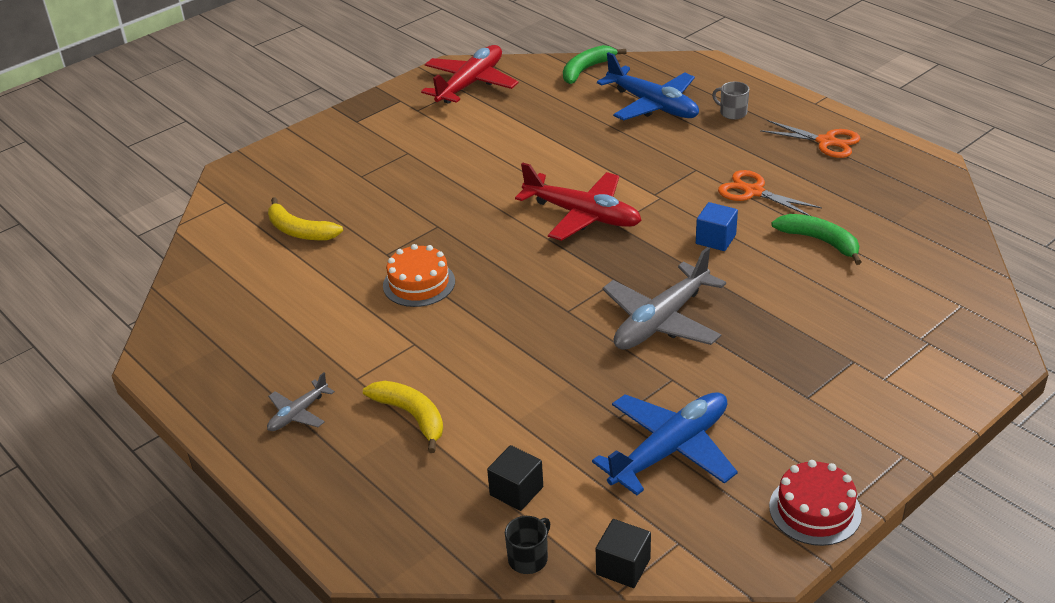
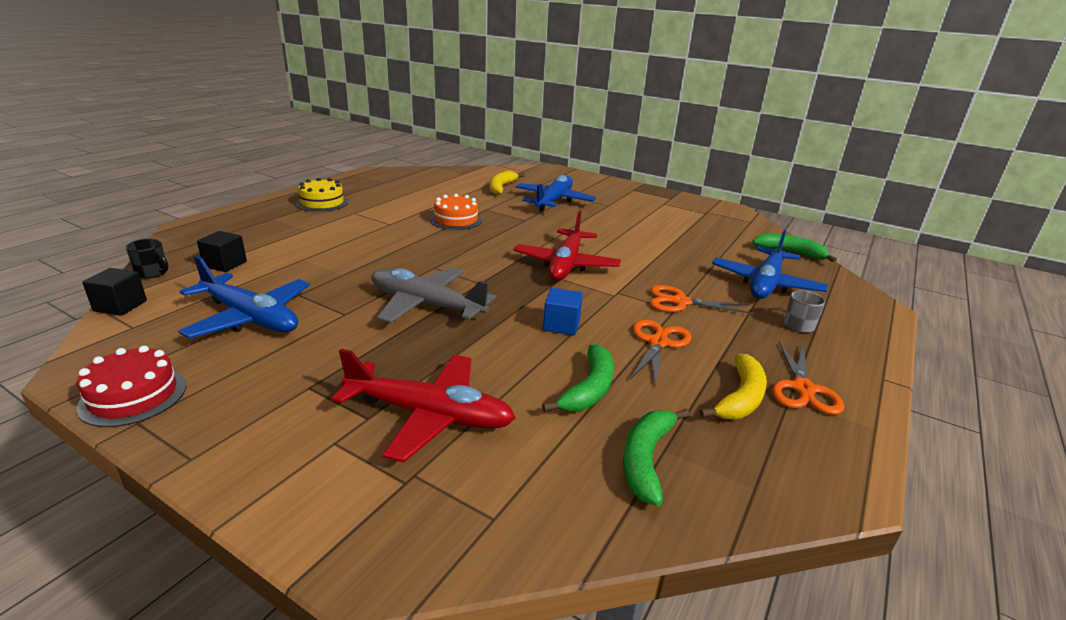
camera: 70 degrees right, 10 degrees down
grey plane [267,373,335,431] -> yellow cake [296,178,348,212]
yellow banana [363,381,443,453] -> yellow banana moved to [699,354,767,419]
red plane [421,45,519,104] -> red plane moved to [332,349,515,462]
none -> blue plane [515,175,596,211]
none -> green banana [623,409,689,506]
none -> orange scissors [650,285,753,314]

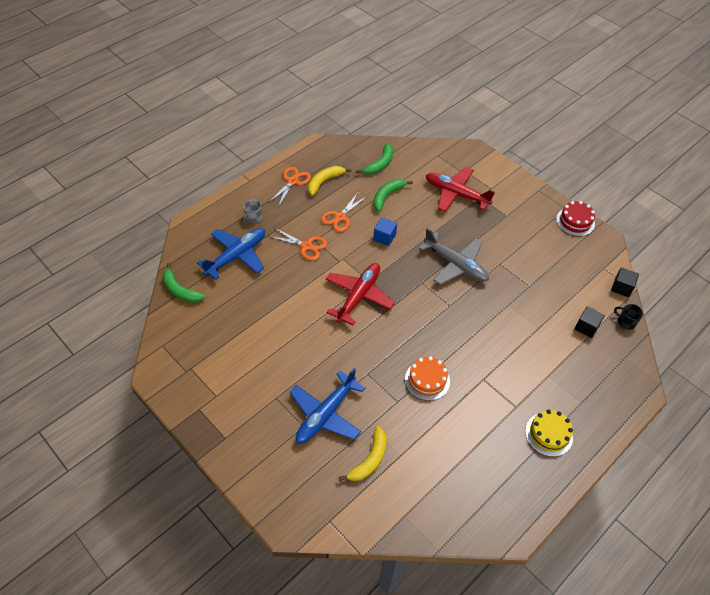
camera: 165 degrees left, 25 degrees up
blue plane [178,256,310,339] -> none

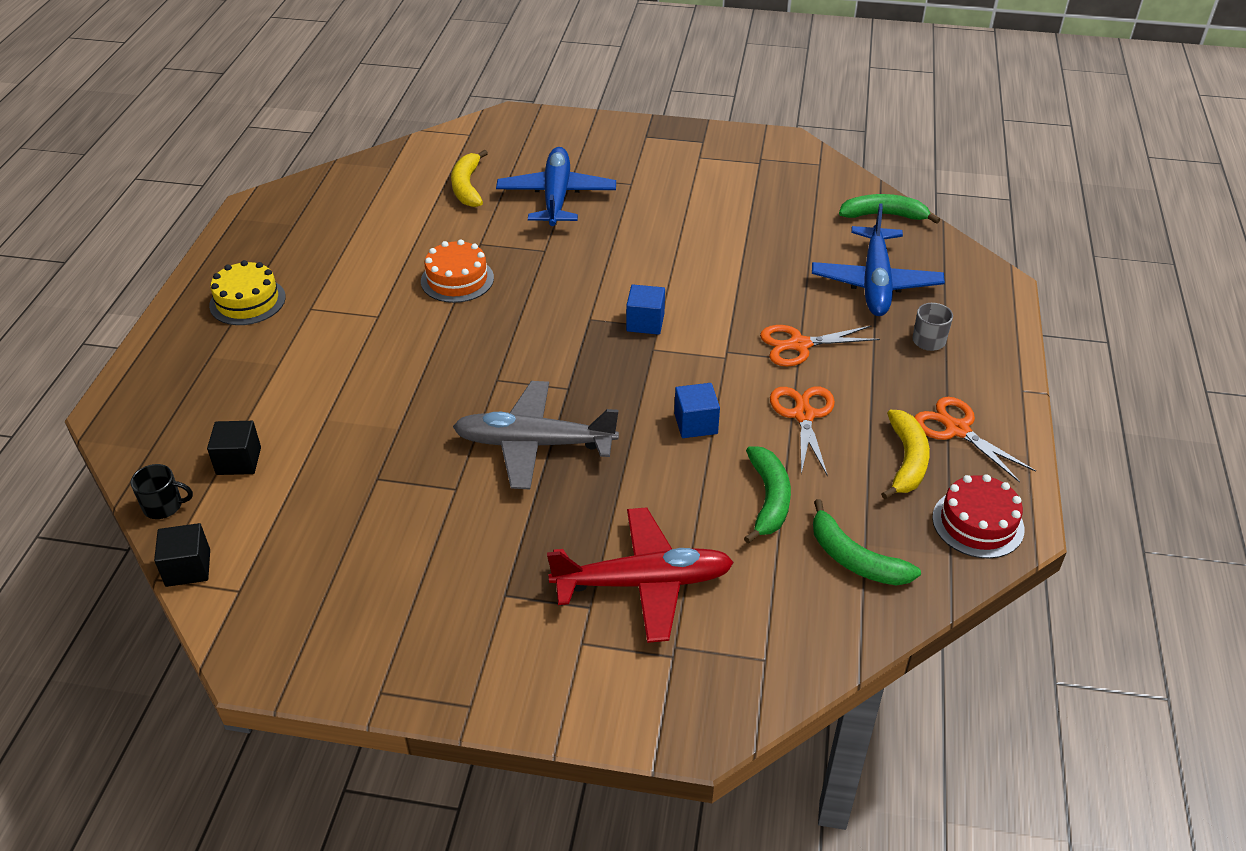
camera: 145 degrees right, 10 degrees down
orange scissors [268,167,311,207] -> orange scissors turned 150 degrees clockwise [914,397,1036,483]
red plane [326,263,395,325] -> blue cube [626,284,665,335]
green banana [357,144,393,174] -> green banana turned 45 degrees counterclockwise [813,499,921,586]
red cake [556,201,595,236] -> red cake moved to [932,474,1024,559]

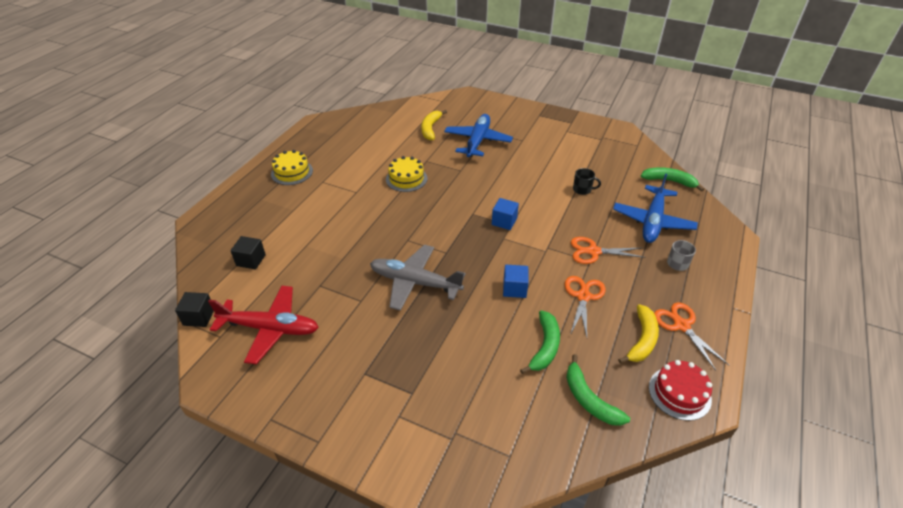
camera: 15 degrees right, 0 degrees up
black mug [131,464,193,519] -> black mug moved to [573,168,601,195]
orange cake [421,239,494,303] -> yellow cake [386,156,427,192]
red plane [547,507,734,643] -> red plane moved to [208,286,319,364]

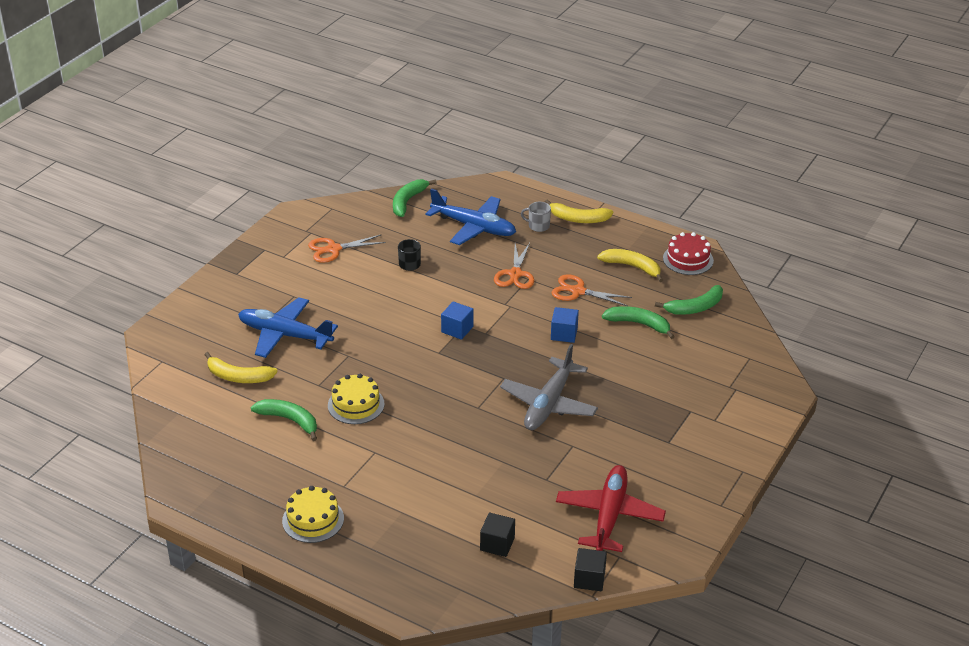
camera: 85 degrees left, 5 degrees down
orange scissors [654,303,729,371] -> orange scissors moved to [308,234,386,263]
none -> green banana [251,399,317,441]
none -> yellow banana [545,199,613,223]

